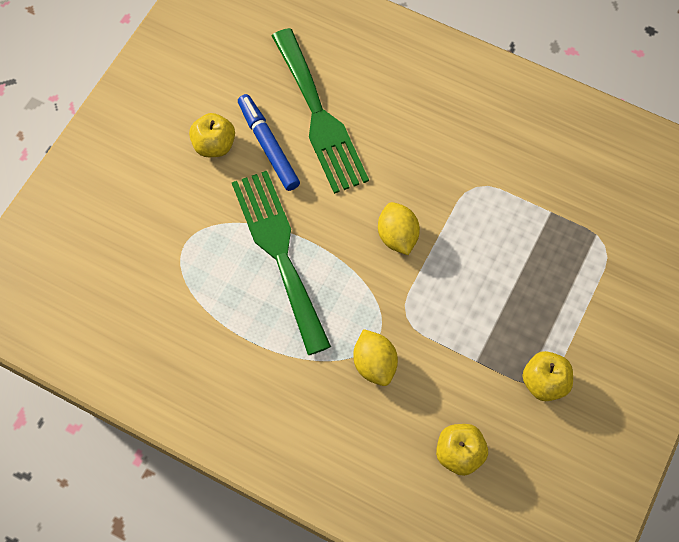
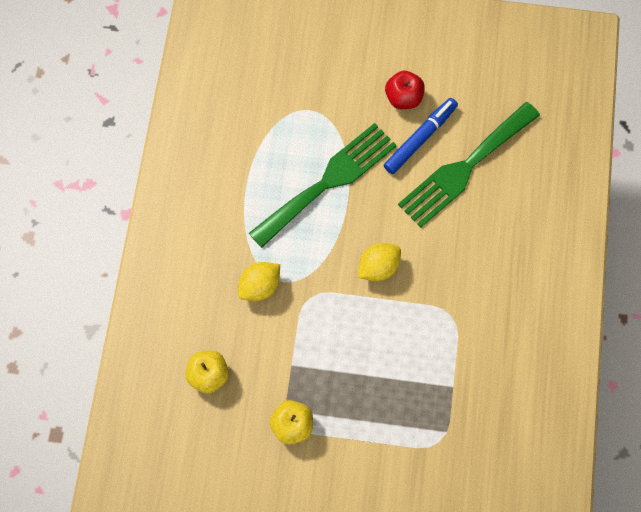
camera: 70 degrees right, 5 degrees up
yellow apple [189,113,235,157] -> red apple [385,71,425,109]

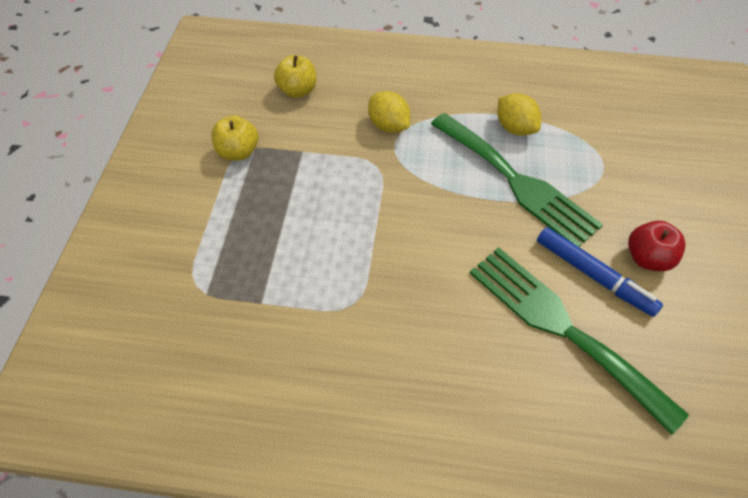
camera: 90 degrees right, 15 degrees down
yellow lemon [358,243,401,281] -> yellow lemon moved to [497,93,541,136]

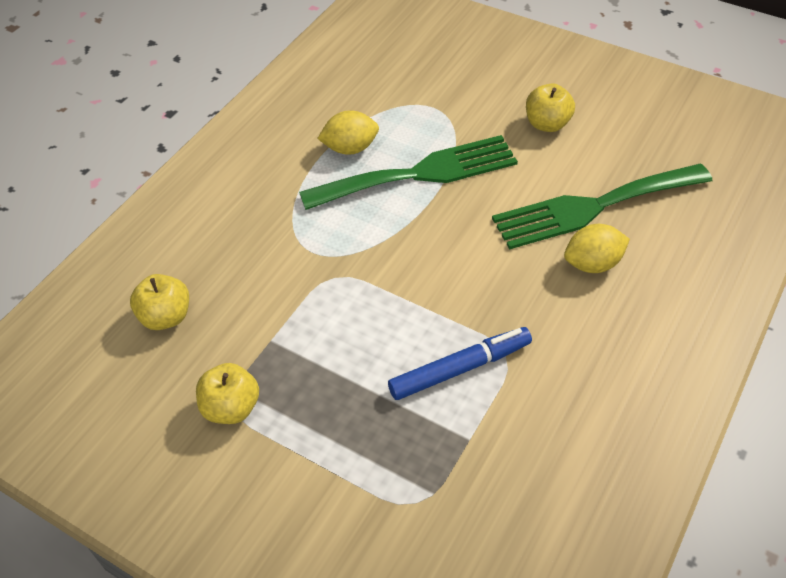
camera: 65 degrees left, 5 degrees down
yellow lemon [368,91,410,133] -> yellow lemon moved to [564,224,630,273]
blue marker [537,227,663,317] -> blue marker moved to [388,327,532,400]
red apple [628,221,686,271] -> yellow apple [526,83,575,132]

